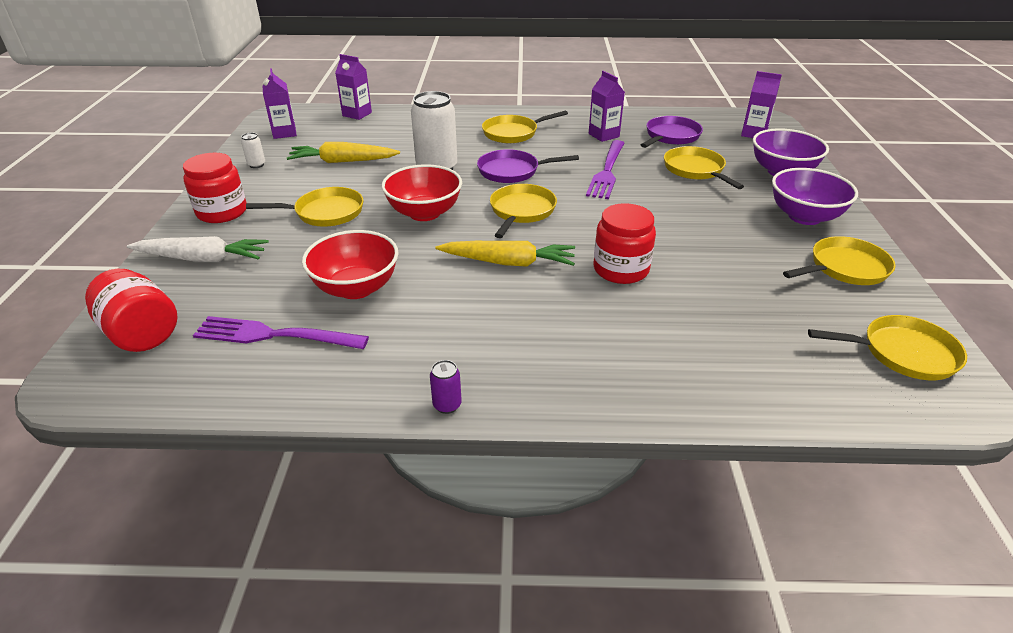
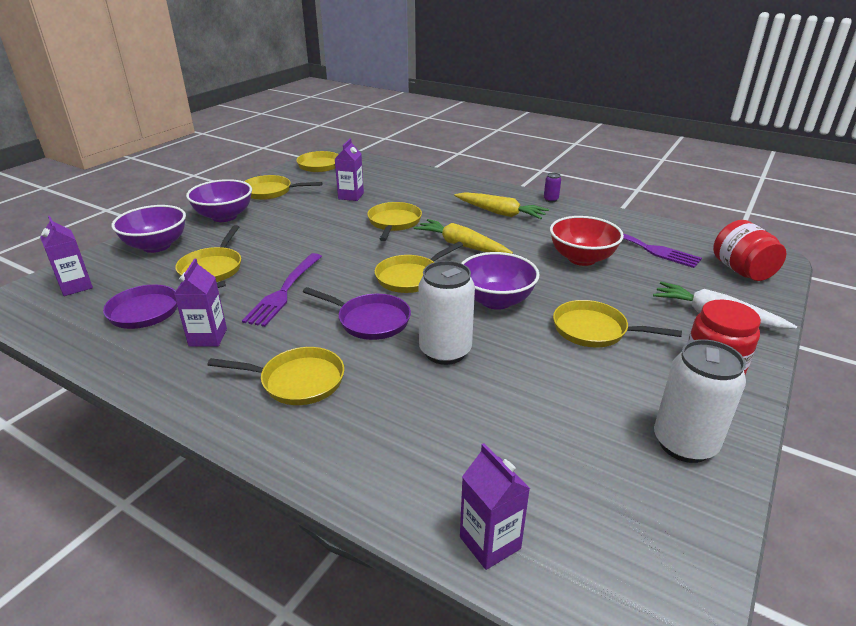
camera: 150 degrees left, 5 degrees down
white can [241,133,265,168] -> white can [654,339,746,463], size x2.30
purple carton [263,68,297,139] -> purple carton moved to [335,139,364,201]
yellow carrot [287,142,400,163] -> yellow carrot moved to [454,192,549,219]
red bowl [382,164,462,221] -> purple bowl [462,252,540,310]
purple fork [586,140,624,199] -> purple fork turned 150 degrees clockwise [242,253,322,327]
red jar [594,203,656,284] -> yellow pan [367,202,422,241]

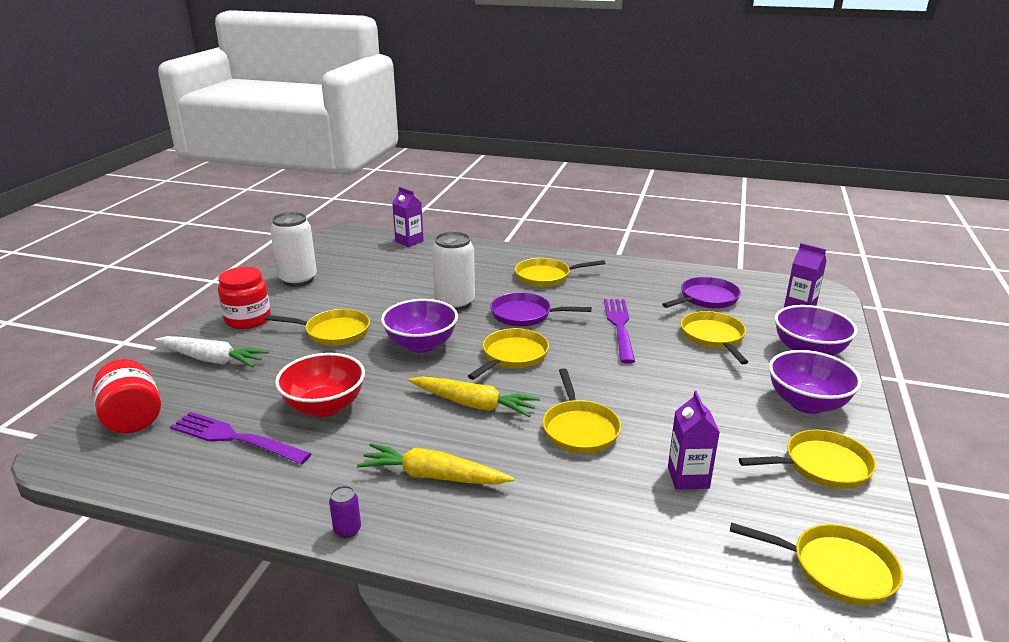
camera: 165 degrees right, 5 degrees down
purple carton [174,258,227,346] -> none

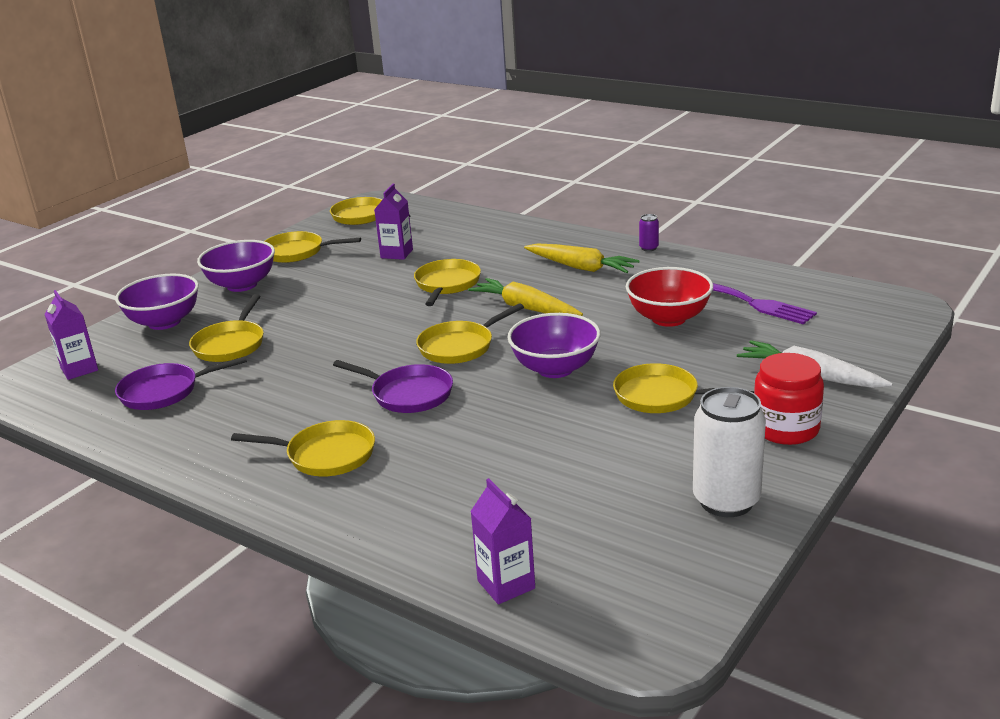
camera: 160 degrees left, 0 degrees up
red jar [92,359,161,433] -> none
white can [432,231,475,311] -> none
purple fork [604,299,635,363] -> none

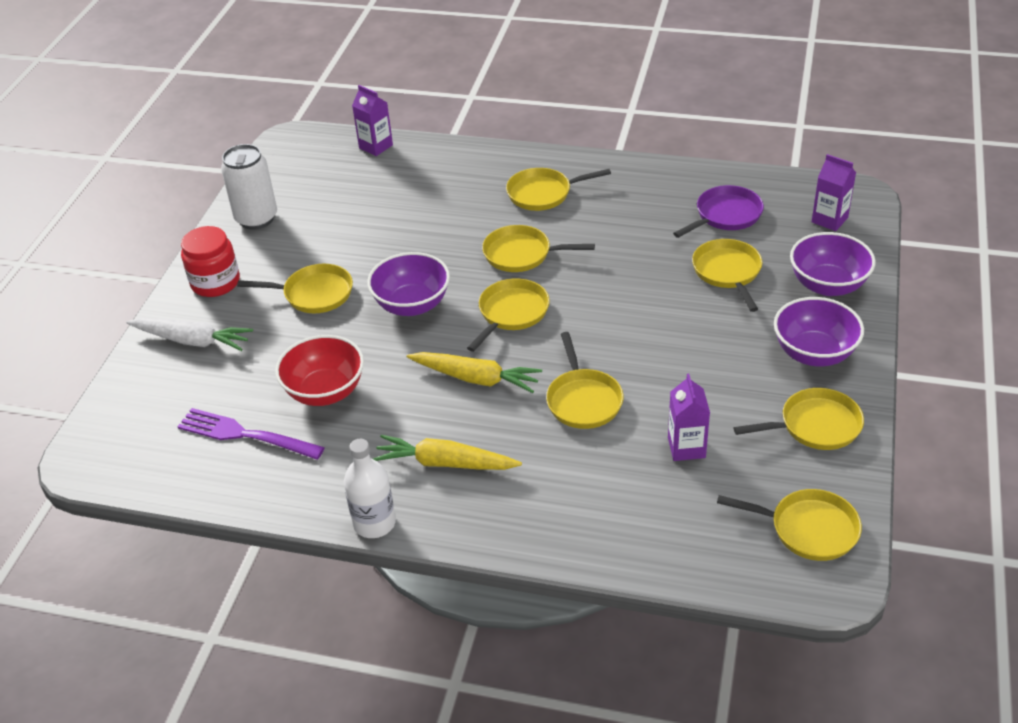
camera: 160 degrees right, 15 degrees up
purple pan [333,360,453,413] -> yellow pan [482,225,595,272]
purple can [639,214,659,251] -> white bottle [344,439,396,538]

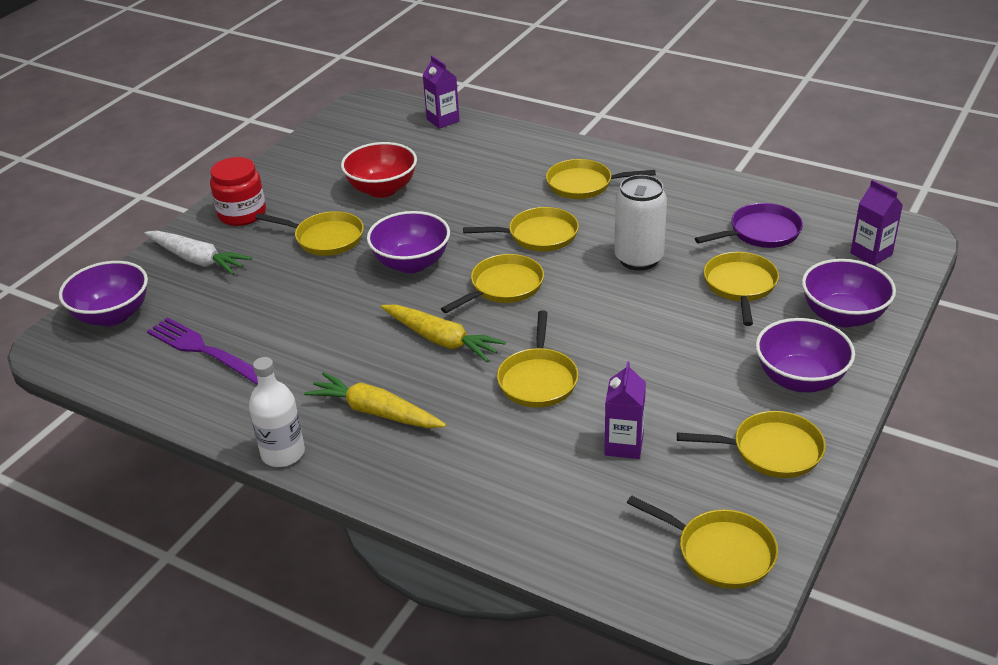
camera: 15 degrees right, 5 degrees down
white can [221,144,277,230] -> white can moved to [614,175,667,271]
red bowl [275,335,364,406] -> red bowl moved to [341,142,417,198]
yellow pan [482,225,595,272] -> yellow pan turned 150 degrees clockwise [463,207,579,252]
none -> purple bowl [59,261,148,326]

